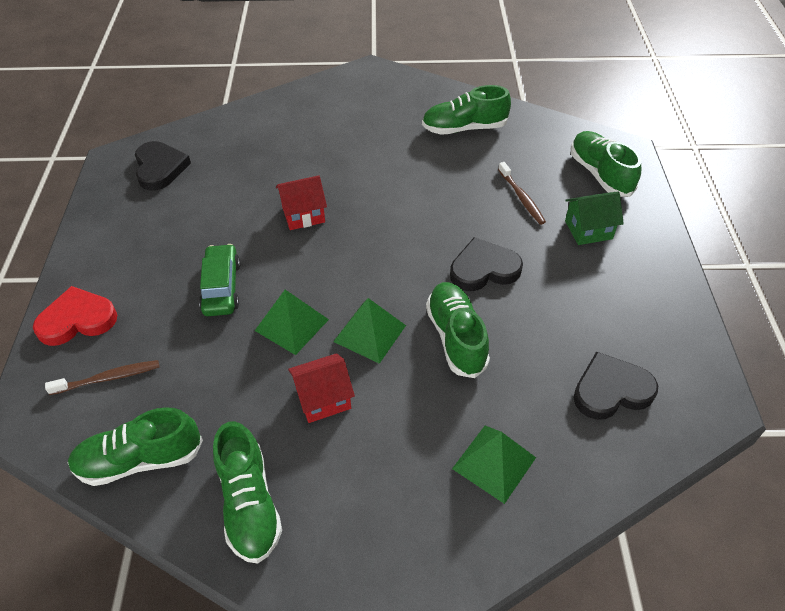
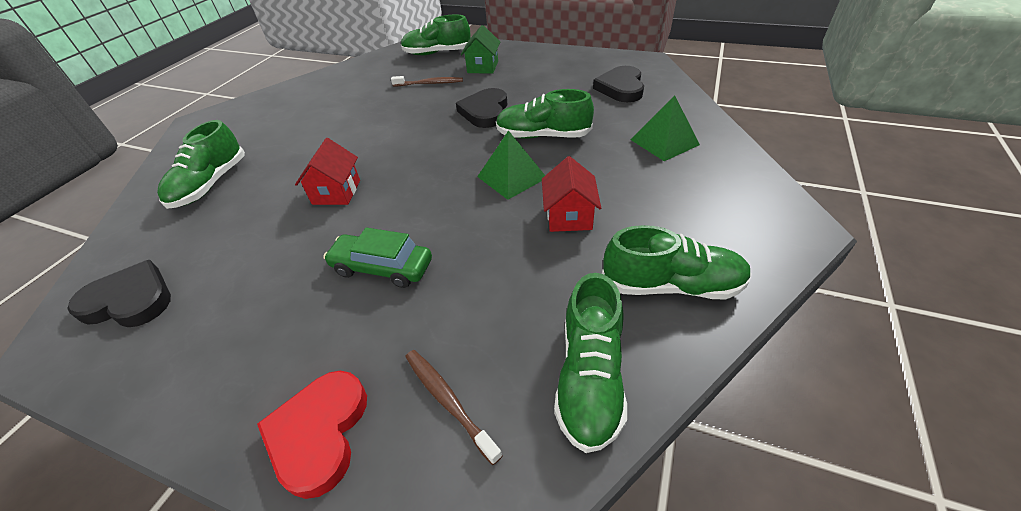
camera: 65 degrees left, 5 degrees down
brown toothbrush [45,360,159,395] -> brown toothbrush turned 45 degrees counterclockwise [405,350,503,465]
green pyramid [255,290,329,355] -> none
green shoe [422,85,511,135] -> green shoe moved to [157,120,245,209]

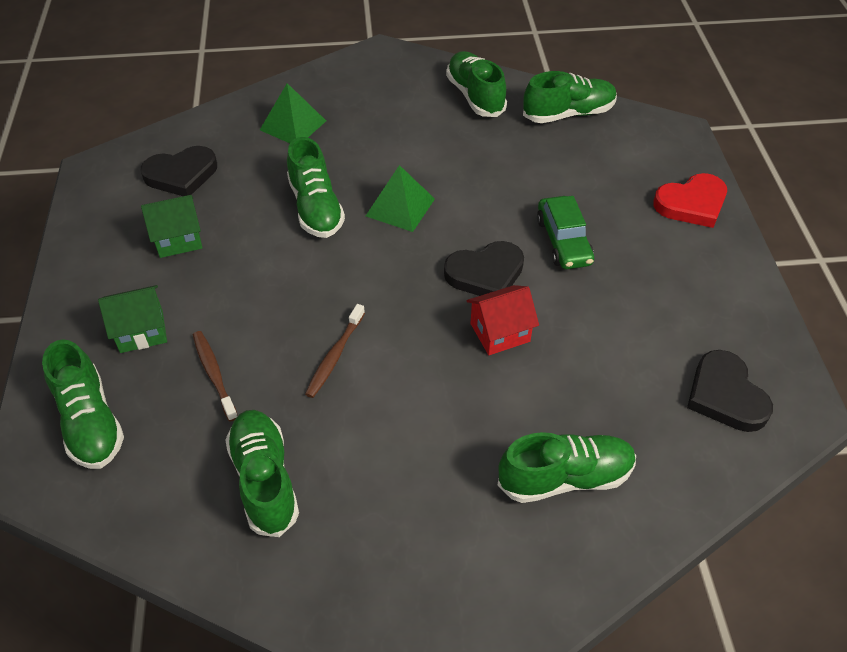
camera: 120 degrees left, 5 degrees up
brown toothbrush [405,350,503,465] -> brown toothbrush moved to [305,304,365,398]
black heart [456,88,508,128] -> black heart moved to [444,241,524,296]
red house [542,156,601,232] -> none
none -> green house [141,195,203,258]
none -> green shoe [225,410,299,537]

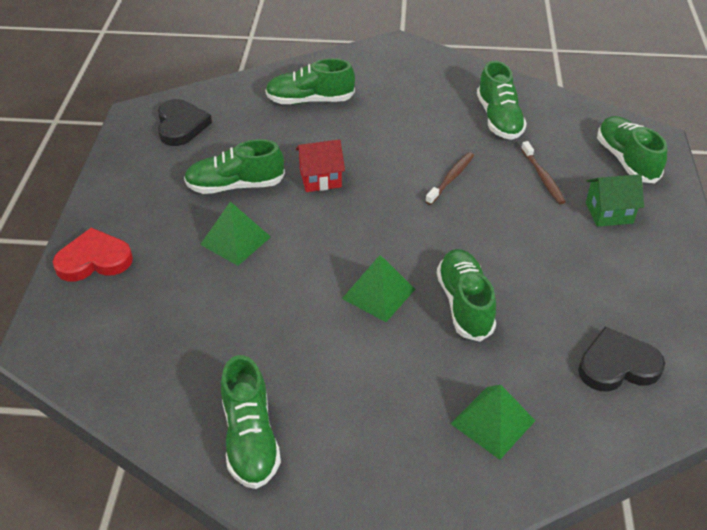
camera: 170 degrees left, 5 degrees down
green house [141,195,203,258] -> none
black heart [444,241,524,296] -> none
green shoe [523,71,617,123] -> green shoe moved to [184,139,285,194]
green car [537,196,594,269] -> green pyramid [200,202,271,266]

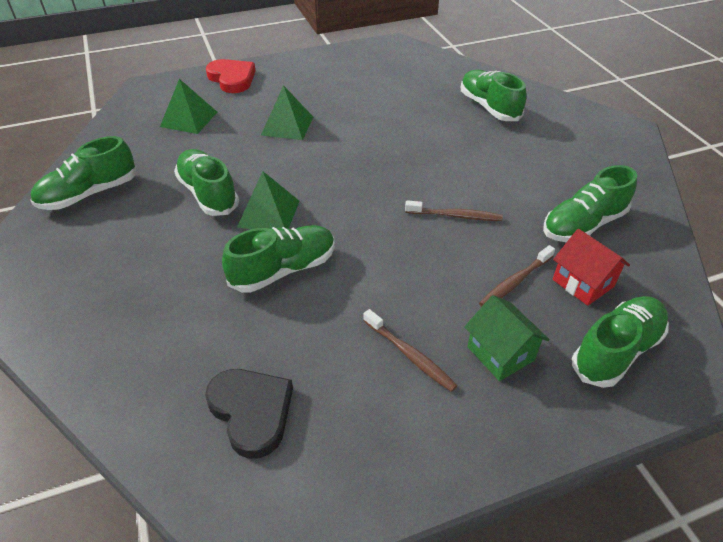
camera: 65 degrees right, 0 degrees up
black heart [158,99,212,146] -> none
green shoe [184,139,285,194] -> green shoe moved to [174,149,239,216]
red house [296,139,345,192] -> red house moved to [553,229,630,306]
green pyramid [451,385,535,460] -> green pyramid moved to [160,79,217,134]
none -> brown toothbrush [363,309,458,392]

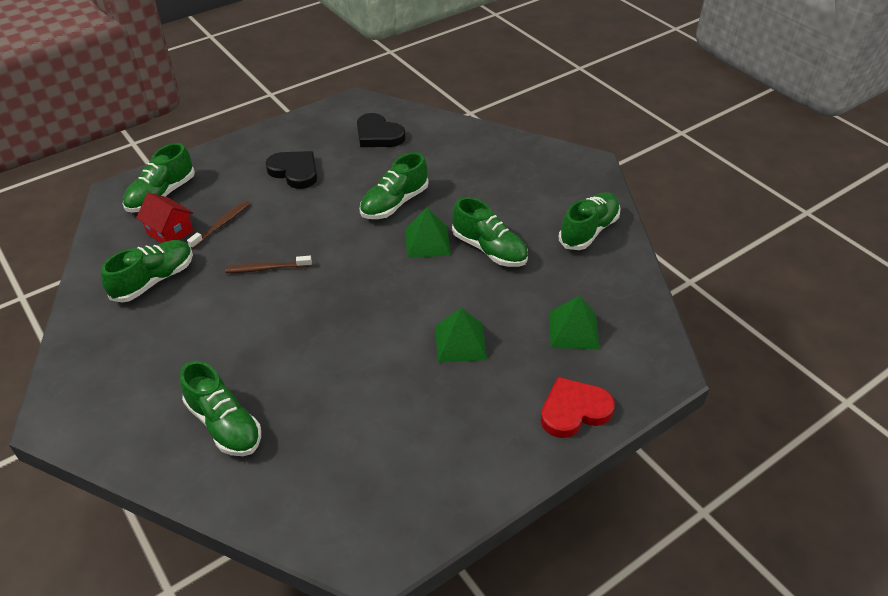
camera: 165 degrees right, 0 degrees up
red heart [206,59,256,93] -> red heart turned 120 degrees clockwise [541,377,615,438]
brown toothbrush [363,309,458,392] -> black heart [266,151,317,189]
green house [465,295,550,381] -> none

